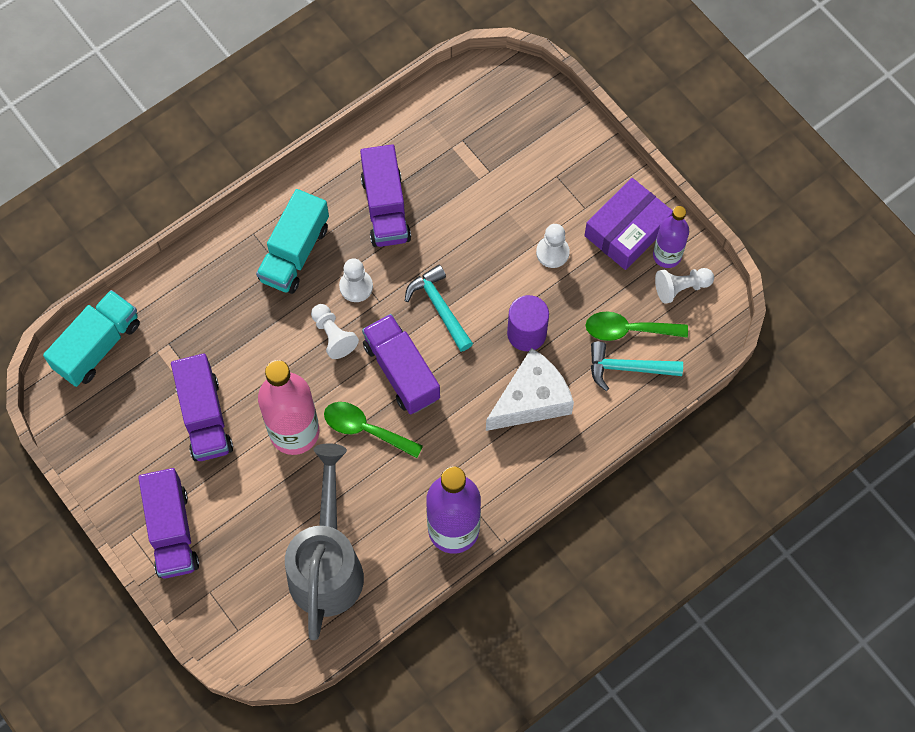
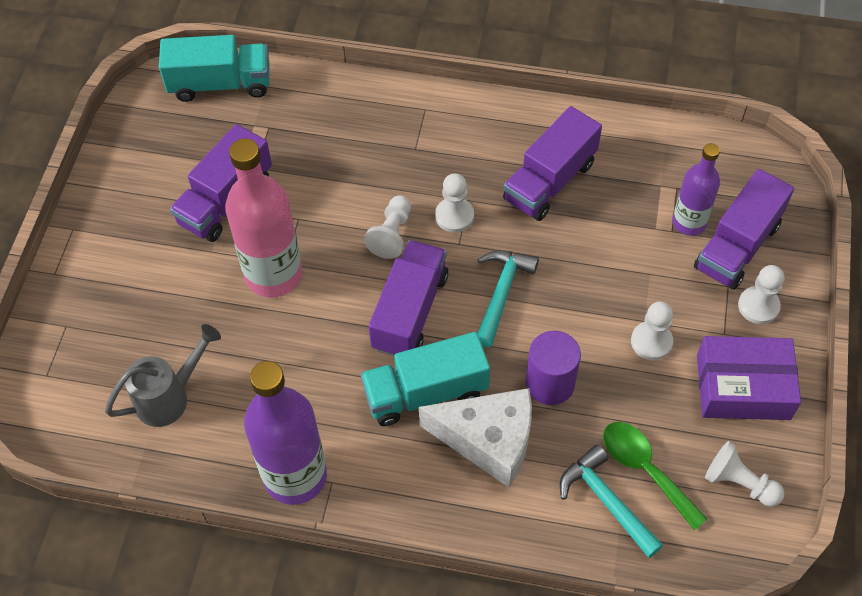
camera: 50 degrees right, 10 degrees down
purple truck [138,468,199,579] -> purple truck moved to [694,169,794,290]
turquoise truck [256,189,329,294] -> turquoise truck moved to [361,332,490,426]
grey watering can [285,443,364,640] -> grey watering can [105,324,221,427], size x0.58
green spoon [324,402,423,458] -> none
purple bottle [653,206,689,268] -> purple bottle moved to [672,143,720,236]
none -> white pawn [738,265,784,324]

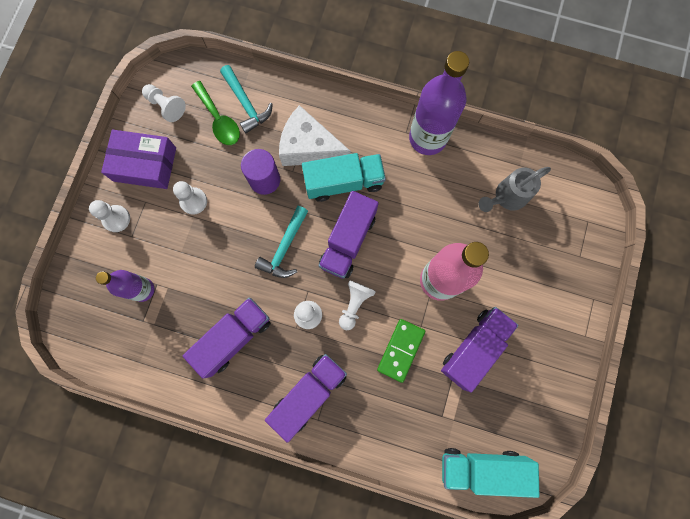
camera: 175 degrees left, 20 degrees up
purple truck [694,169,794,290] -> purple truck moved to [265,354,347,443]
none -> green domino [377,319,425,383]

